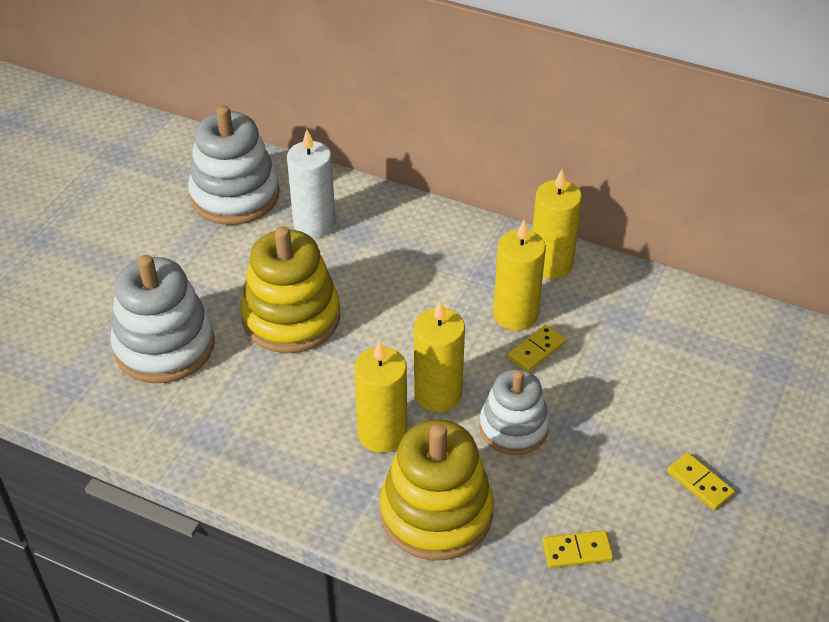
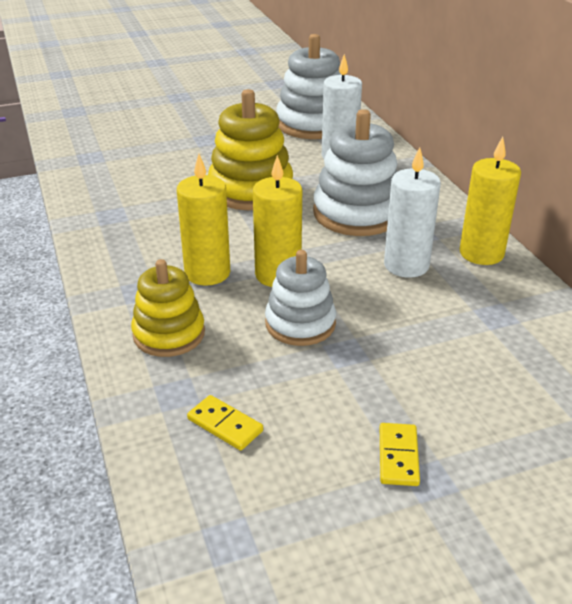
camera: 45 degrees right, 10 degrees down
white stacking toy [110,255,215,383] -> white stacking toy moved to [313,109,398,236]
yellow stacking toy [380,420,494,560] -> yellow stacking toy [131,259,205,357], size x0.65
yellow candle [493,220,546,330] -> white candle [384,147,441,278]
yellow domino [508,324,566,372] -> none

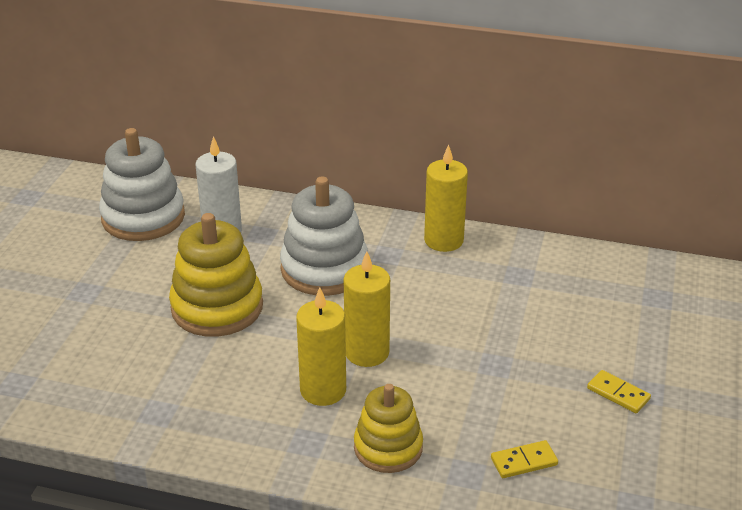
camera: 55 degrees left, 0 degrees up
white stacking toy [265,250,336,346] -> none
white candle [384,147,441,278] -> none

